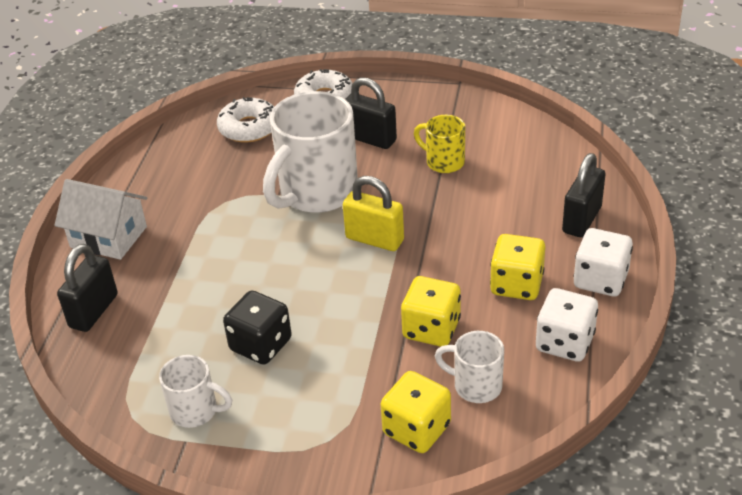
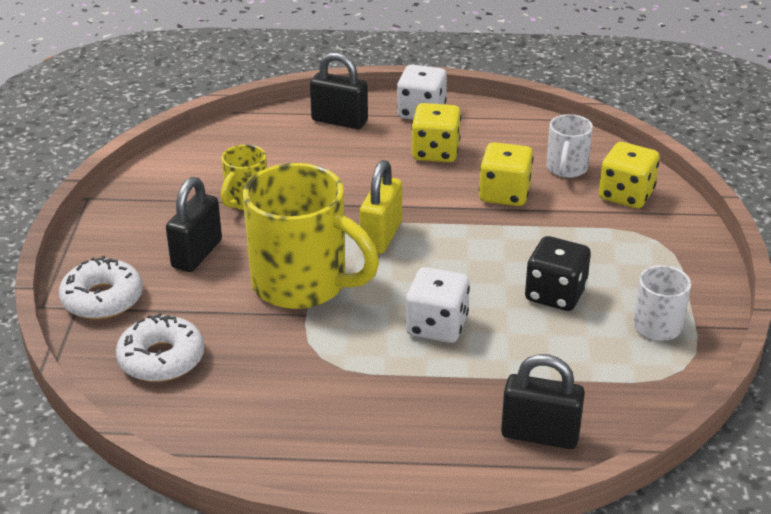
camera: 100 degrees left, 5 degrees down
white house [55,179,148,260] -> none
white mug [263,91,358,213] -> yellow mug [243,163,379,309]
white dice [536,288,598,362] -> white dice moved to [406,267,470,343]

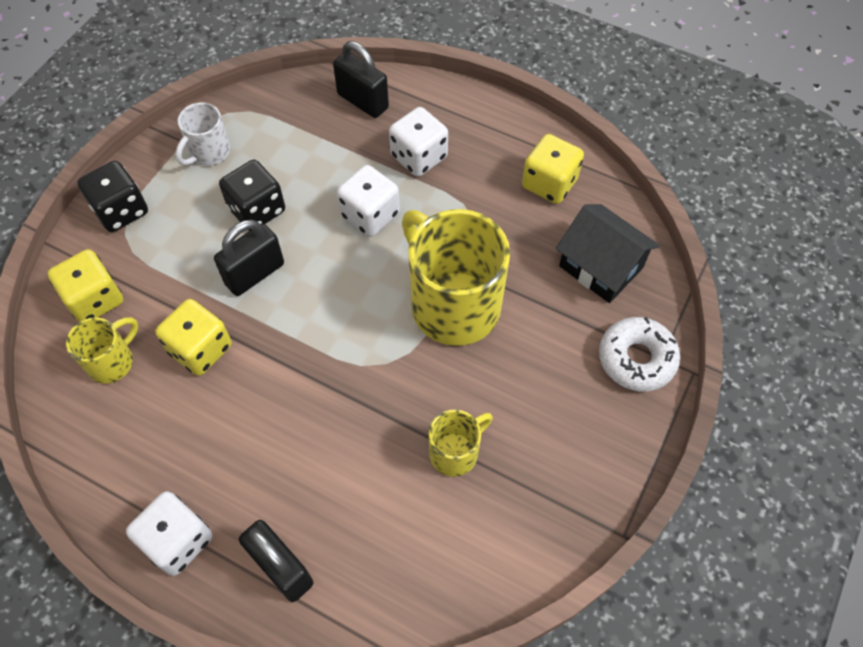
camera: 155 degrees left, 25 degrees up
white donut [116,313,204,382] -> black house [556,204,660,303]
black padlock [166,177,222,272] -> black padlock moved to [214,220,284,296]
yellow padlock [360,160,402,254] -> none
yellow dice [411,103,461,162] -> yellow dice moved to [522,134,584,204]
white mug [546,114,593,178] -> yellow mug [66,317,138,384]
none -> black dice [77,161,148,232]
none -> white dice [389,107,448,177]

